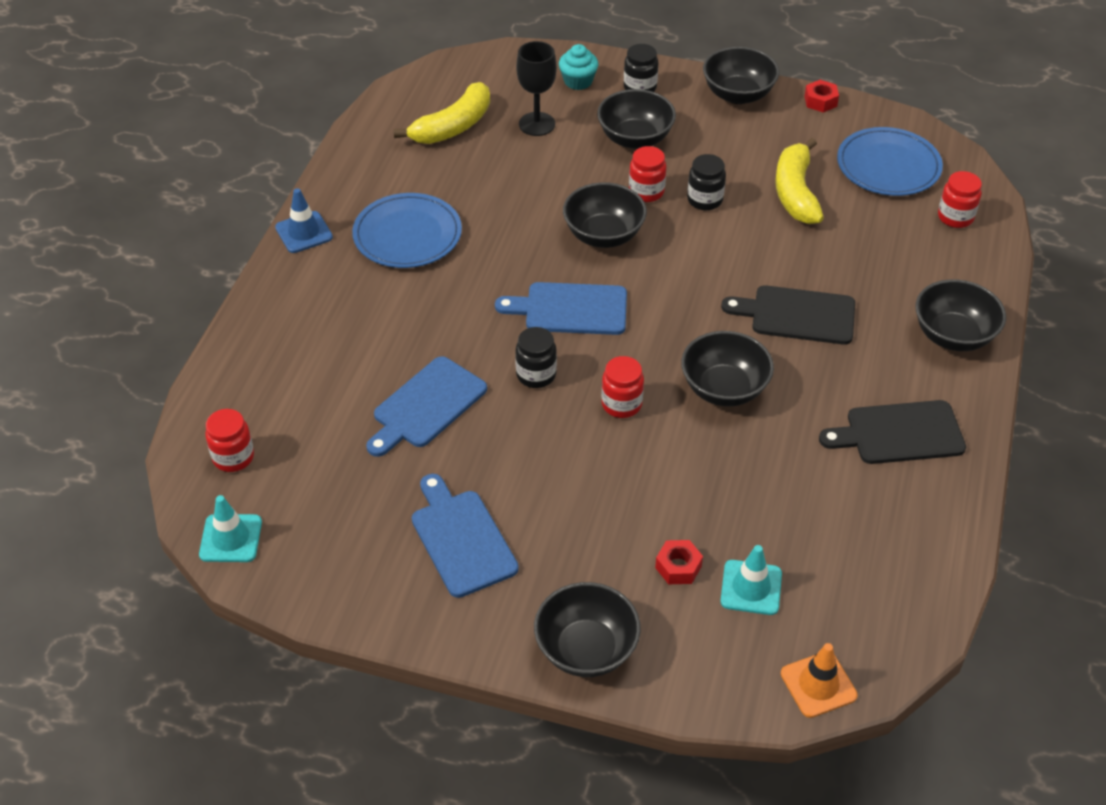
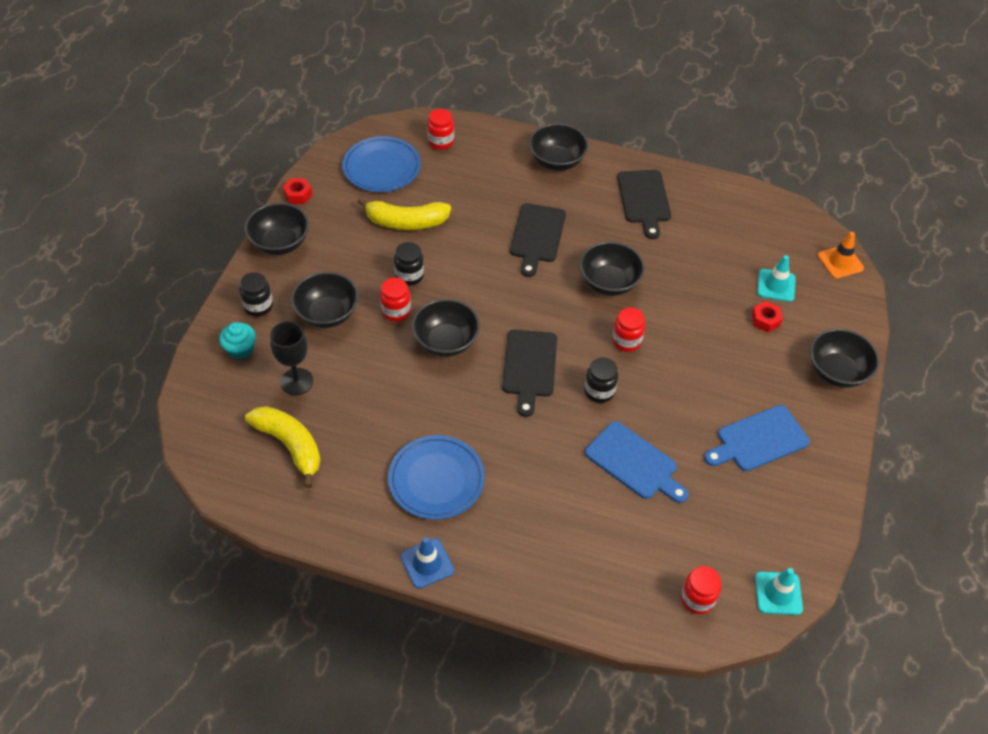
camera: 90 degrees left, 5 degrees up
blue cutting board [495,282,627,335] -> black cutting board [502,329,557,417]

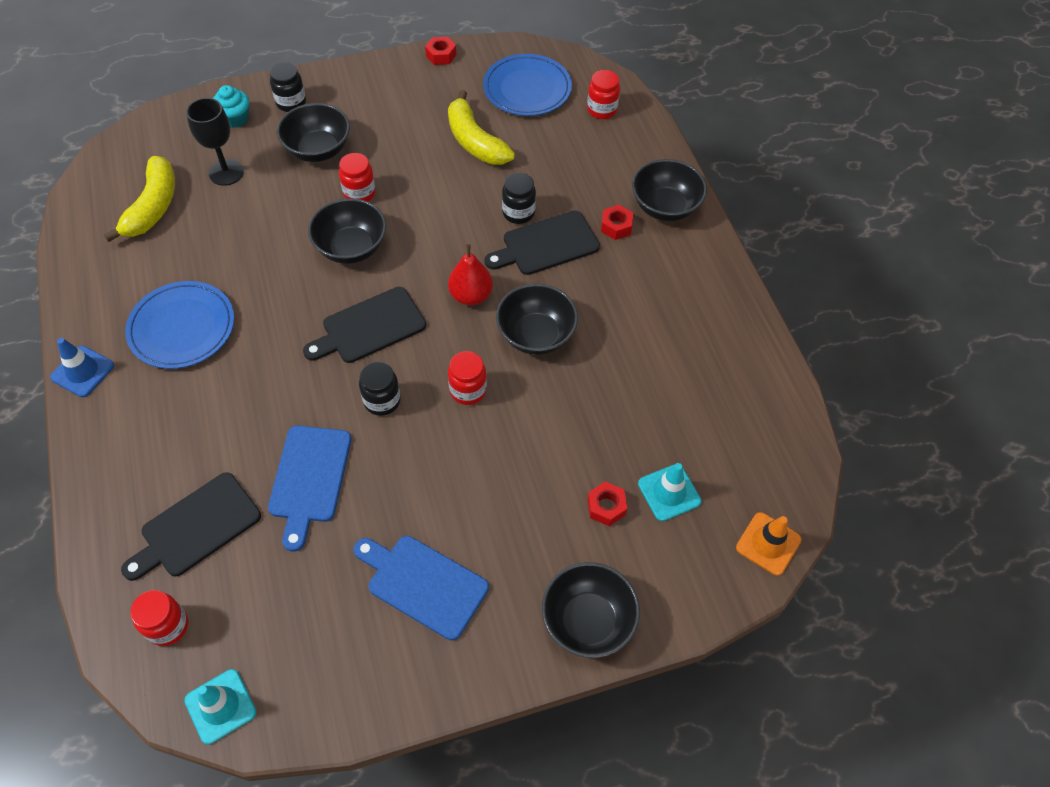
camera: 55 degrees right, 5 degrees up
black bowl [245,203,309,255] -> none
black jar [394,242,424,285] -> black jar moved to [502,173,536,224]
black cutting board [617,170,671,239] -> black cutting board moved to [121,472,261,581]
none -> red pear [448,244,493,305]
none -> red nut [601,205,633,240]

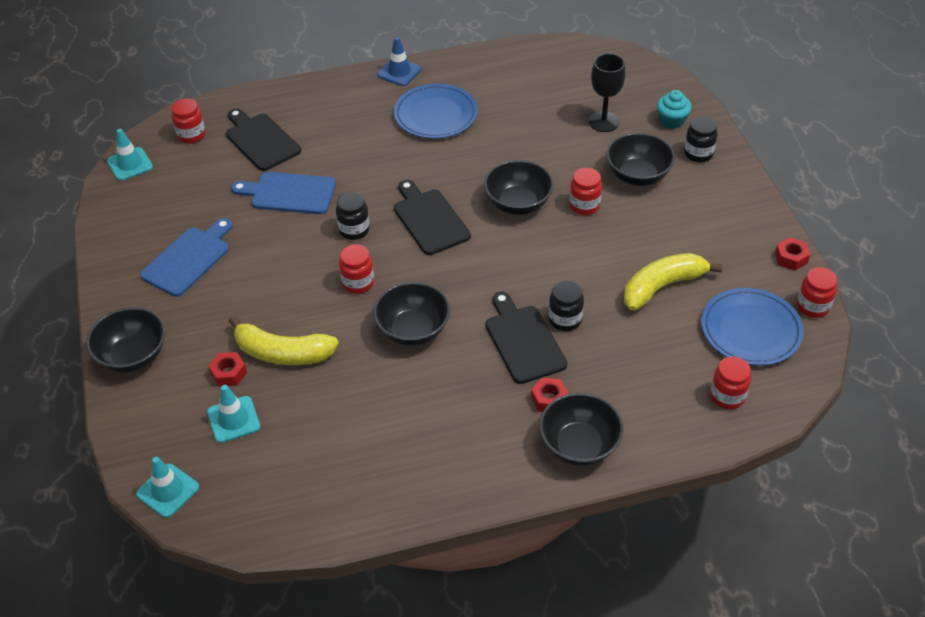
camera: 95 degrees right, 10 degrees down
yellow banana [104,156,175,242] -> yellow banana moved to [228,316,339,365]
red pear [448,244,493,305] -> none
orange traffic cone [736,512,801,576] -> turquoise traffic cone [136,457,199,518]
none -> red jar [797,267,838,318]

